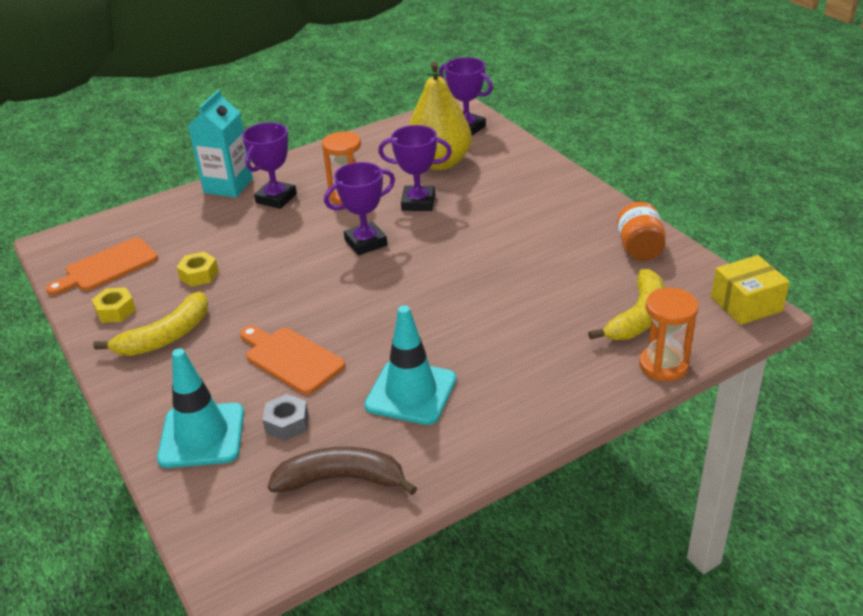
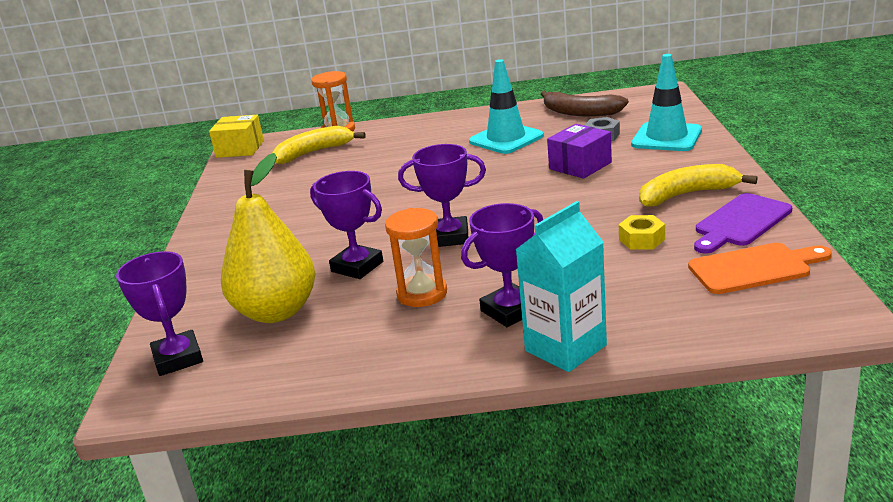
camera: 150 degrees left, 10 degrees down
yellow nut [92,287,136,323] -> purple cutting board [694,193,792,254]
orange cutting board [240,326,345,395] -> purple box [547,124,612,179]
orange jar [617,202,666,261] -> none

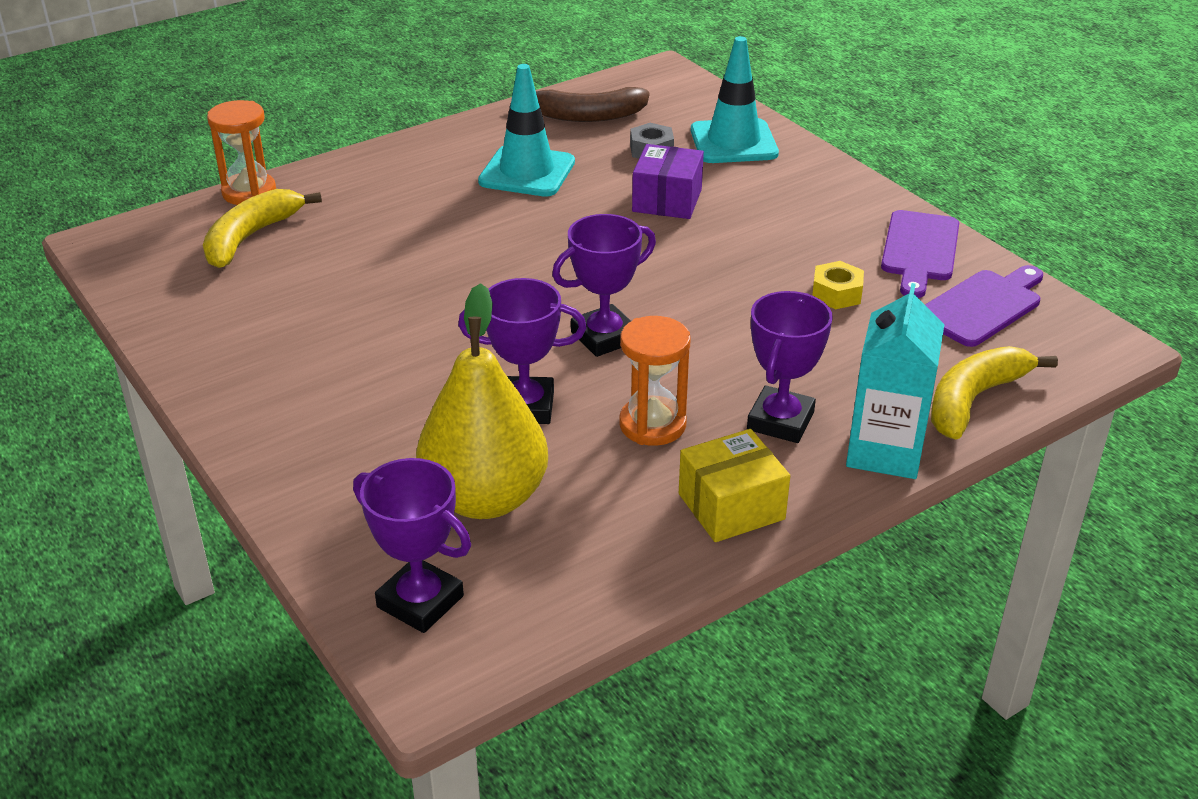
camera: 35 degrees left, 10 degrees up
yellow box [209,115,264,158] -> yellow box moved to [679,429,790,542]
yellow banana [639,164,758,207] -> yellow banana moved to [931,346,1058,440]
orange cutting board [688,243,832,294] -> purple cutting board [925,265,1043,347]

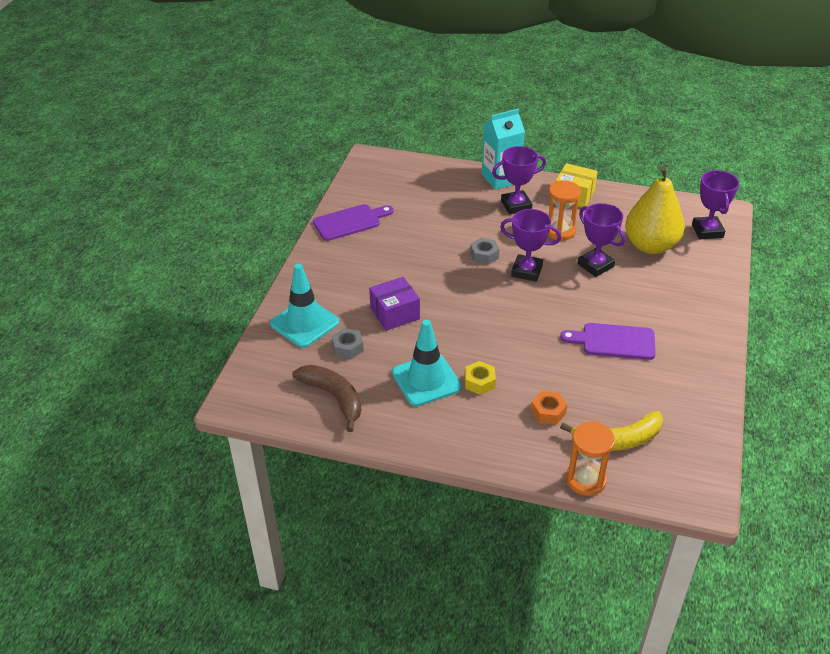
camera: 130 degrees left, 5 degrees up
yellow nut [812,261,864,309] -> yellow nut moved to [465,361,496,395]
purple cutting board [925,265,1043,347] -> purple cutting board moved to [560,323,656,360]
yellow banana [931,346,1058,440] -> none
none -> grey nut [470,238,499,265]
none -> orange nut [531,391,567,425]

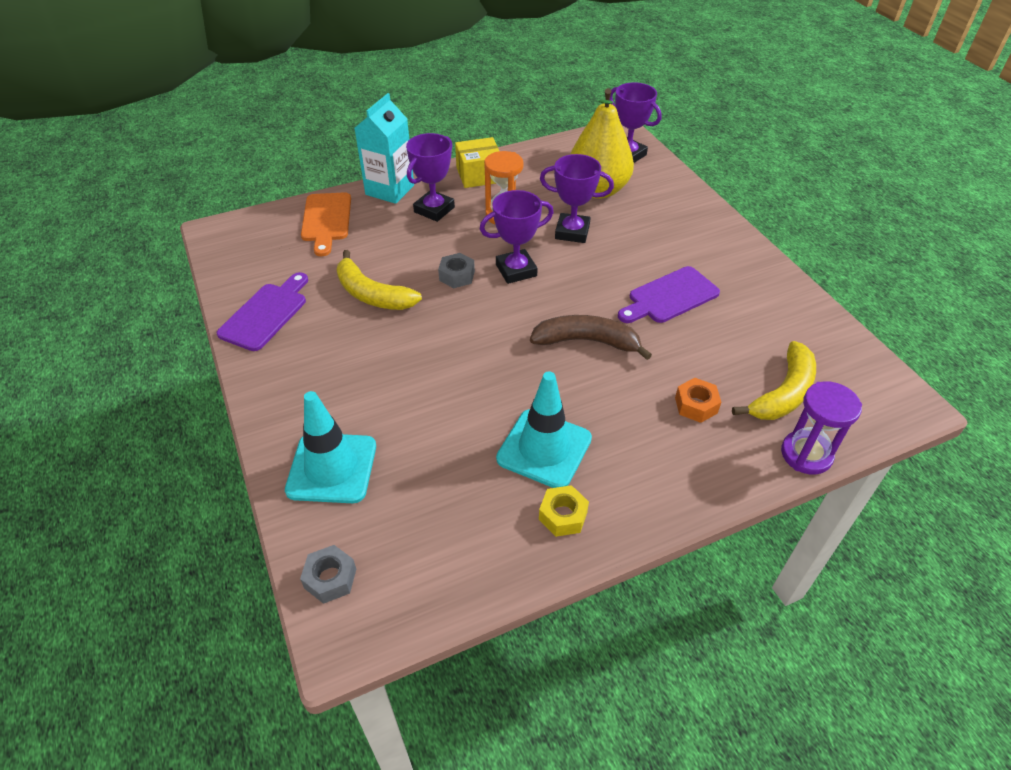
camera: 40 degrees left, 5 degrees up
brown banana [292,365,361,432] -> brown banana moved to [530,315,652,360]
grey nut [332,328,364,359] -> grey nut moved to [300,545,356,604]
purple box [369,277,420,331] -> none
yellow nut [465,361,496,395] -> yellow nut moved to [539,485,589,537]
orange hourglass [566,422,615,496] -> purple hourglass [781,381,862,475]
none -> orange cutting board [301,192,351,256]
none -> yellow banana [337,250,422,310]

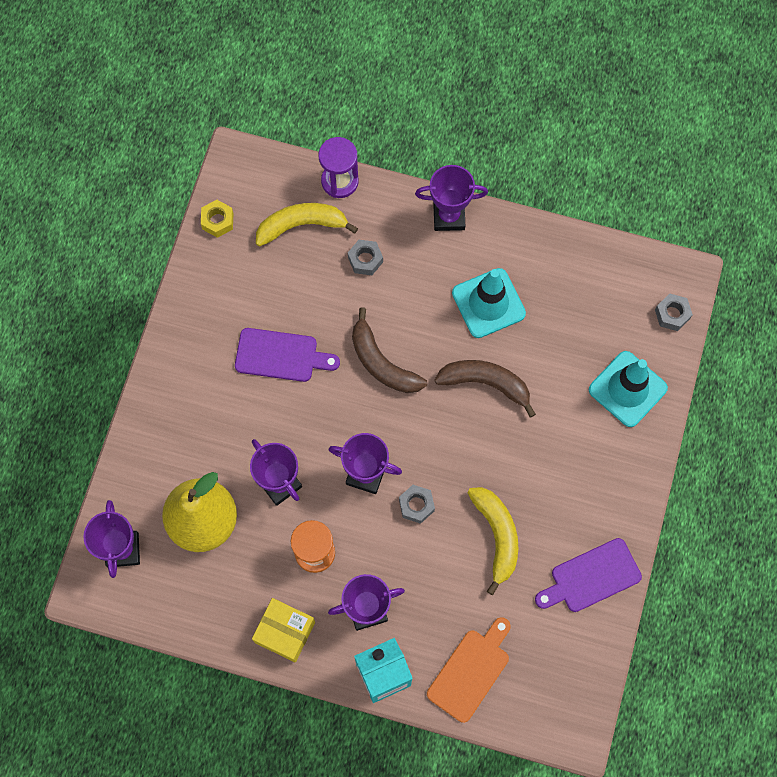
camera: 140 degrees left, 25 degrees up
yellow nut [539,485,589,537] -> yellow nut moved to [201,200,233,238]
orange nut [675,378,721,423] -> grey nut [348,240,383,275]
none -> purple trophy [415,165,488,231]
none -> brown banana [434,360,536,418]

